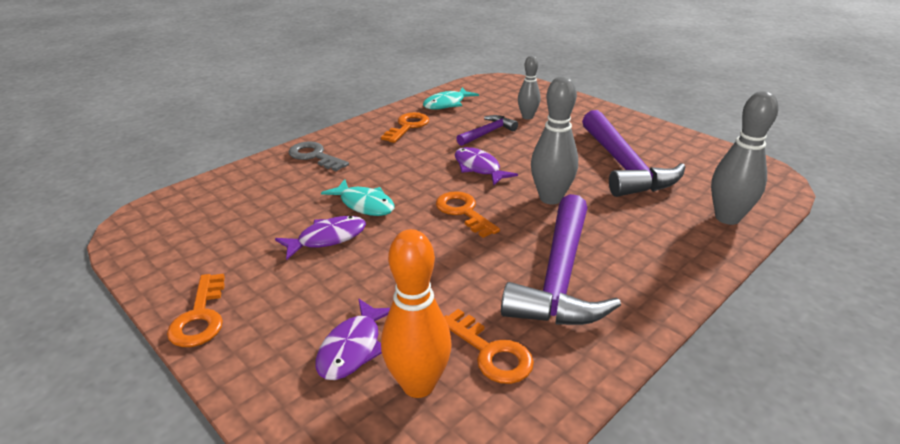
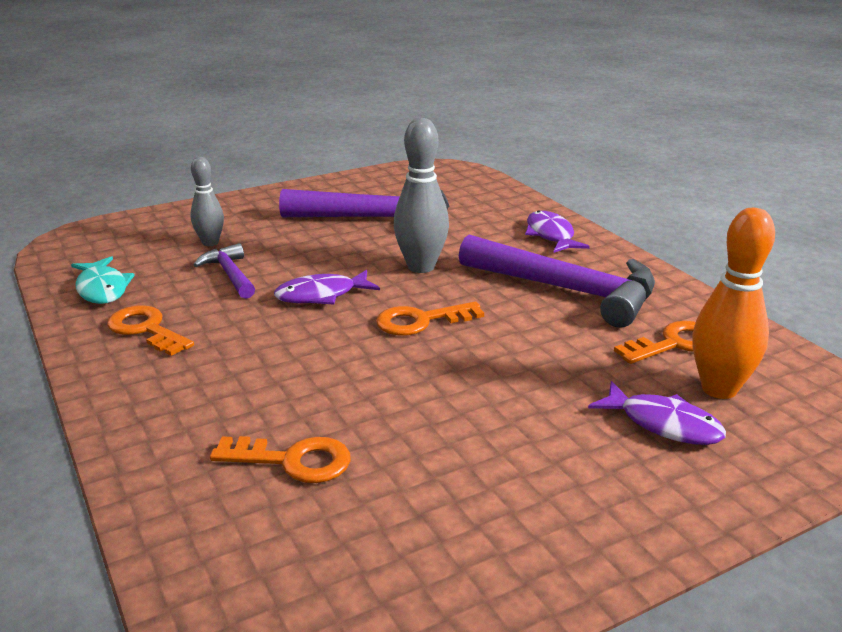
camera: 75 degrees left, 5 degrees down
orange key [167,274,225,347] -> orange key moved to [210,436,351,483]
purple fish [275,216,366,260] -> purple fish moved to [525,211,590,253]
grey key [289,141,349,171] -> none
turquoise fish [321,179,395,216] -> none
grey bowling pin [711,91,779,225] -> none

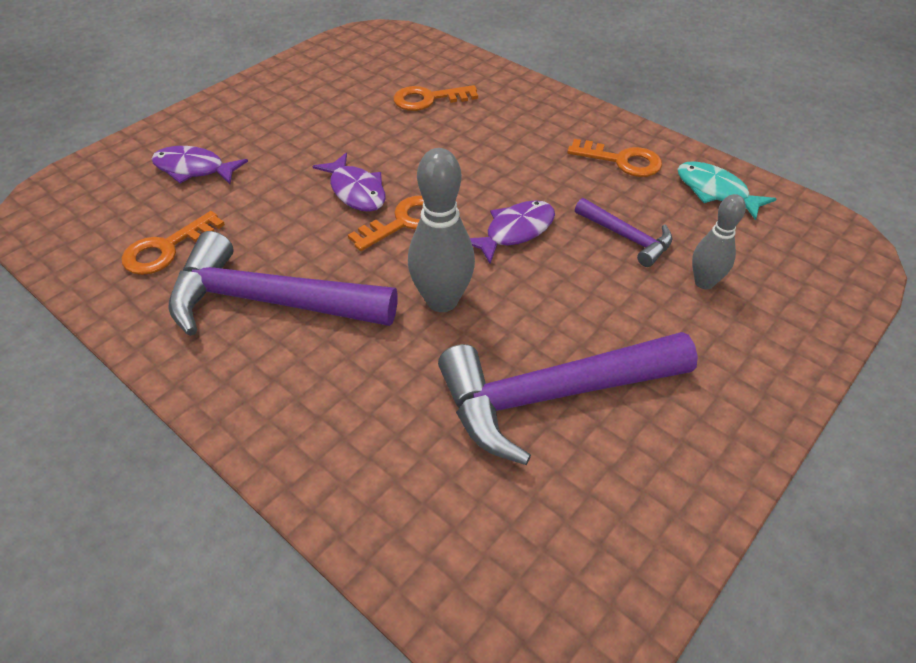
camera: 160 degrees right, 20 degrees up
purple fish [525,211,590,253] -> purple fish moved to [312,153,386,212]
orange bowling pin [692,208,775,399] -> none

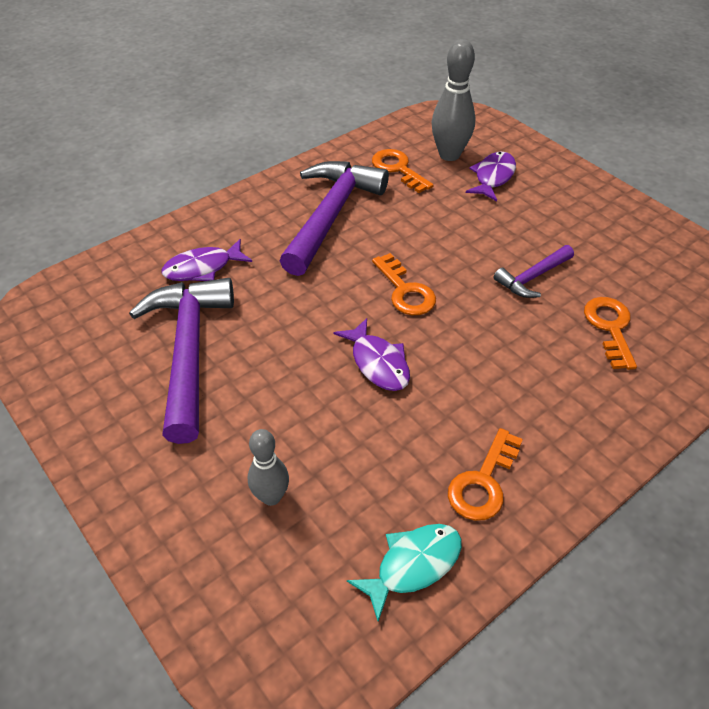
camera: 100 degrees right, 0 degrees up
purple fish [312,153,386,212] -> purple fish moved to [162,239,252,281]
grey bowling pin [408,148,475,312] -> grey bowling pin moved to [432,39,476,161]
purple hammer [575,198,673,267] -> purple hammer moved to [494,245,574,298]

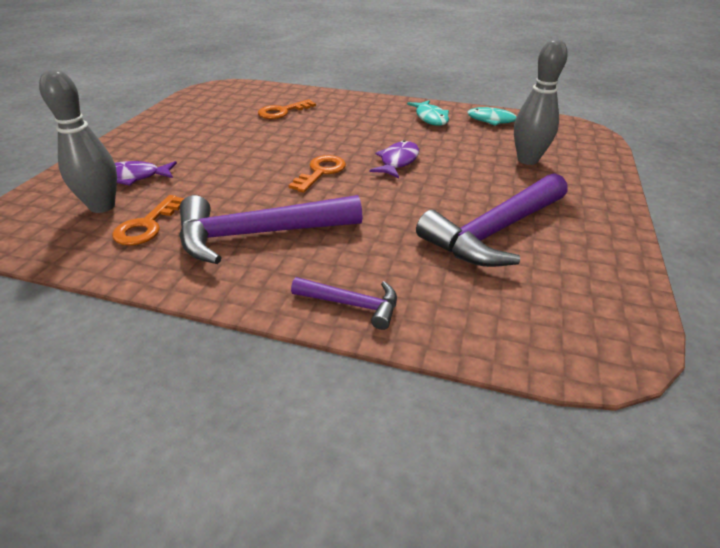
camera: 125 degrees left, 10 degrees down
purple fish [162,239,252,281] -> none
grey bowling pin [248,429,289,506] -> grey bowling pin [514,39,568,165], size x1.60
orange key [448,428,523,521] -> turquoise fish [407,100,449,126]
purple hammer [494,245,574,298] -> purple hammer moved to [291,277,397,330]

